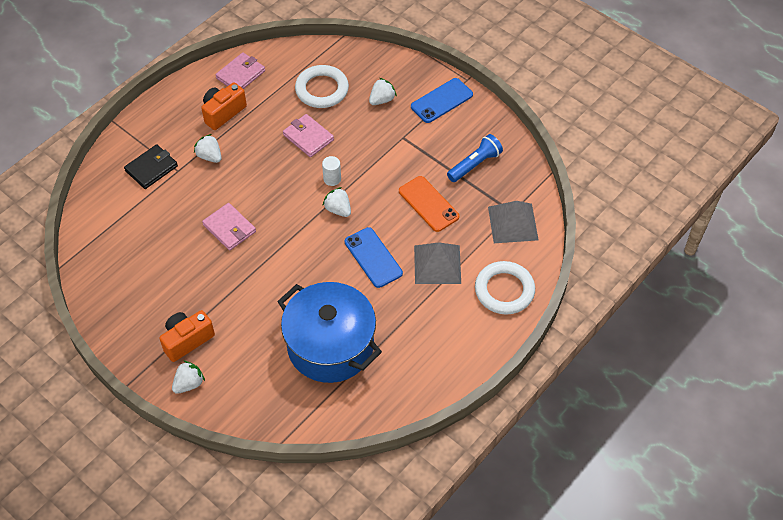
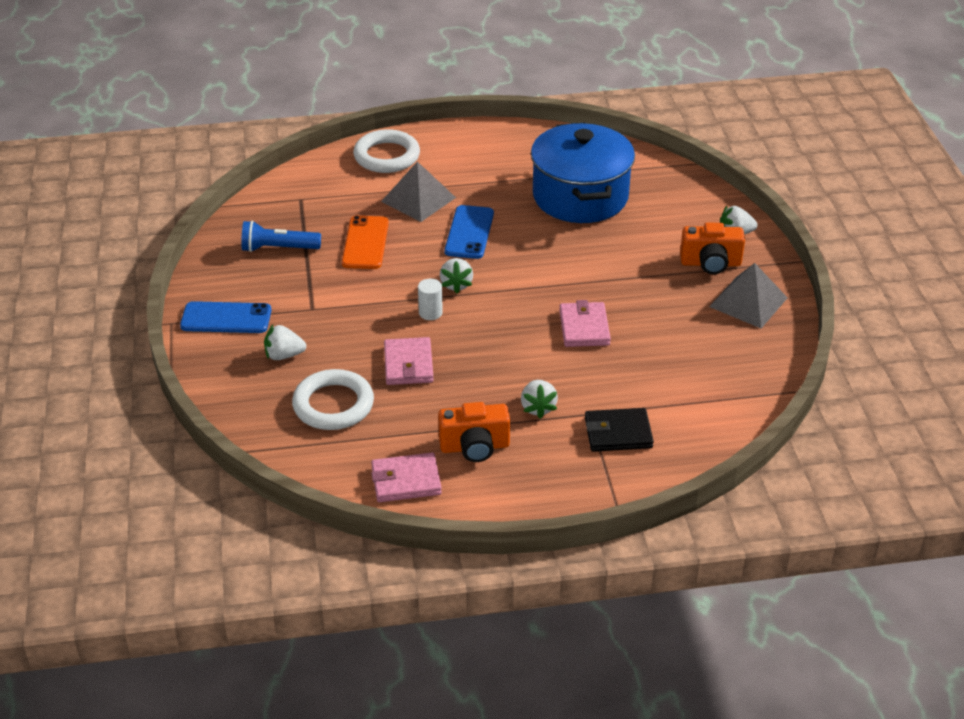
camera: 140 degrees left, 15 degrees down
grey pyramid [488,201,539,243] -> grey pyramid moved to [709,263,788,328]

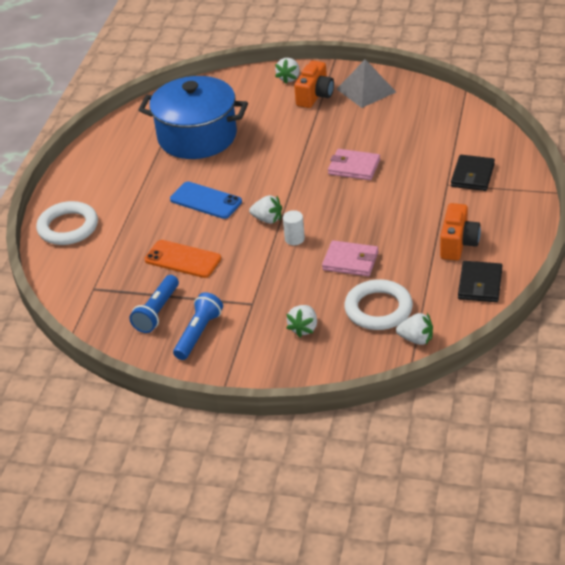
camera: 65 degrees left, 0 degrees up
blue phone [180,301,272,333] -> none
pink wallet [371,453,442,502] -> black wallet [458,261,502,302]
grey pyramid [381,161,456,222] -> none
white strawberry [521,380,558,419] -> white strawberry moved to [396,313,433,345]
none -> blue flashlight [173,292,223,360]

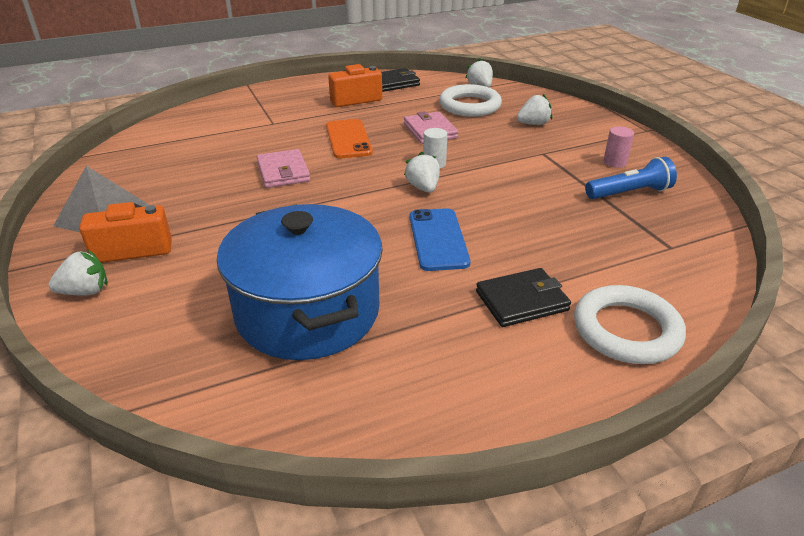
camera: 130 degrees left, 5 degrees down
orange phone [145,240,221,278] -> orange phone moved to [326,119,373,158]
blue flashlight [173,292,223,360] -> pink cylinder [603,126,634,168]
black wallet [451,155,495,191] -> black wallet moved to [476,268,571,327]

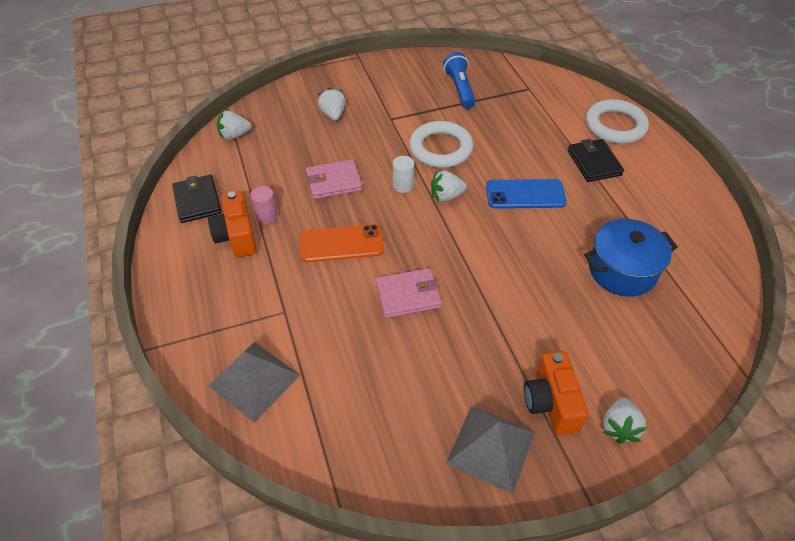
camera: 85 degrees left, 15 degrees up
white strawberry [48,250,108,295] -> white strawberry turned 150 degrees counterclockwise [603,398,647,444]
blue pot [217,204,383,360] -> blue pot [584,219,678,297], size x0.66
white ring [439,84,502,117] -> white ring moved to [409,121,473,168]
pink cylinder [603,126,634,168] -> pink cylinder moved to [250,186,278,224]
none -> grey pyramid [208,342,300,423]

